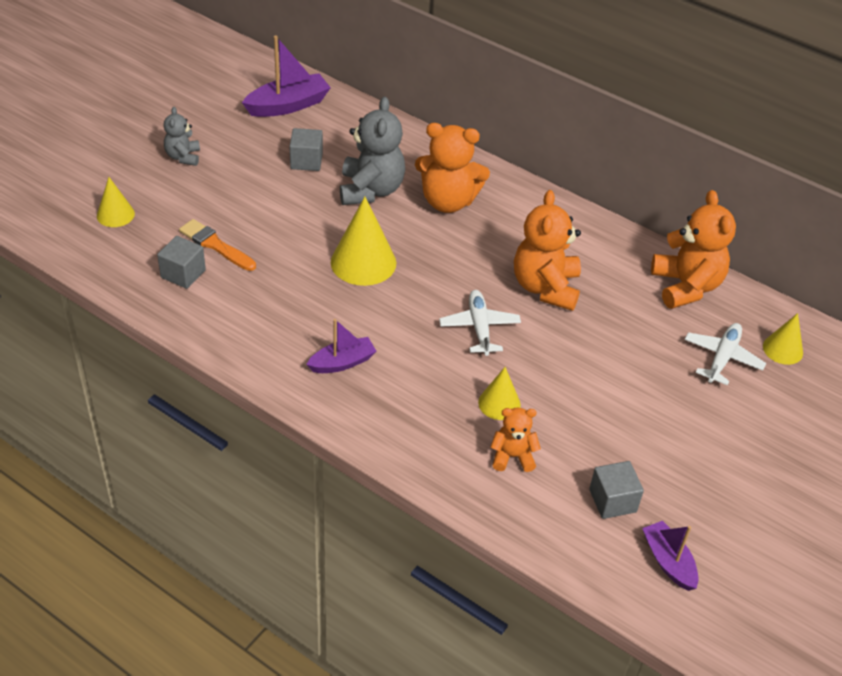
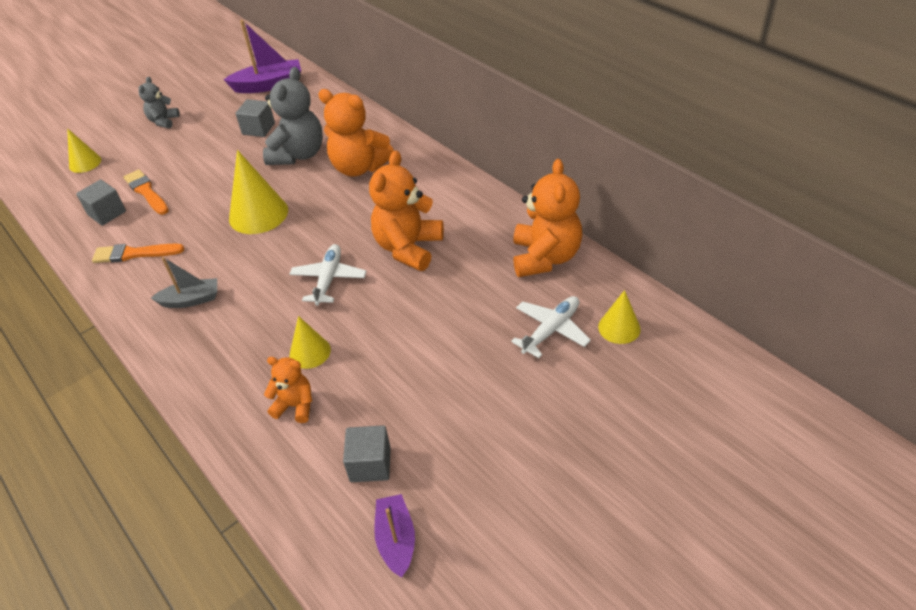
camera: 20 degrees right, 0 degrees up
purple boat [306,319,376,373] -> grey boat [151,257,217,308]
none -> orange brush [92,244,185,263]

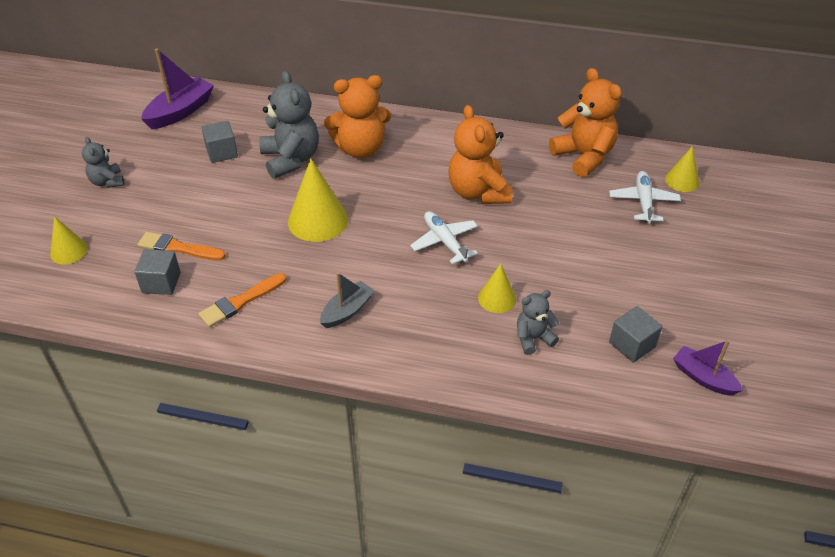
camera: 40 degrees left, 0 degrees up
orange teddy bear [264,357,312,423] -> grey teddy bear [517,290,559,355]

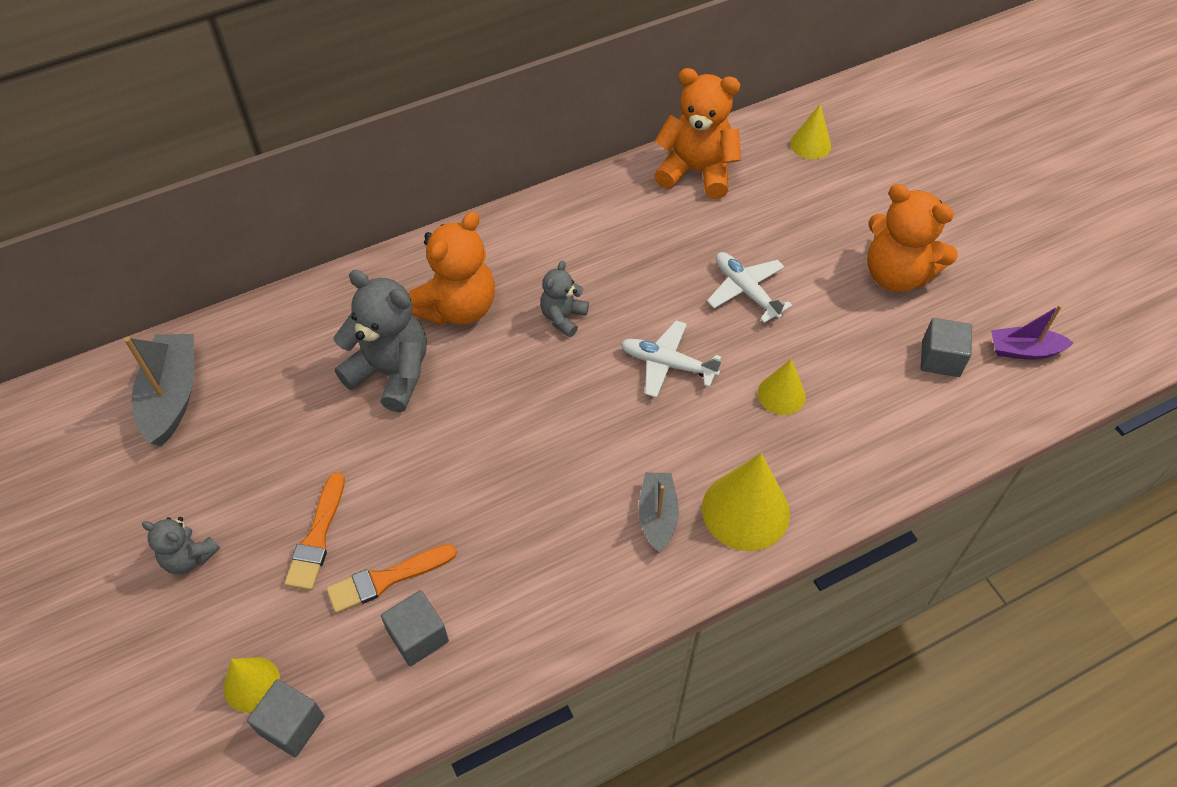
camera: 40 degrees left, 10 degrees up
purple boat [141,48,214,129] -> grey boat [124,334,194,446]
orange brush [198,273,287,327] -> orange brush moved to [284,472,345,590]
grey cube [201,121,238,163] -> grey cube moved to [247,679,325,757]
yellow cone [288,159,348,242] -> yellow cone moved to [702,453,790,551]
orange teddy bear [448,105,513,204] -> orange teddy bear moved to [867,184,958,292]
grey teddy bear [517,290,559,355] -> grey teddy bear moved to [540,261,589,337]
white plane [609,171,681,224] -> white plane moved to [707,252,793,323]

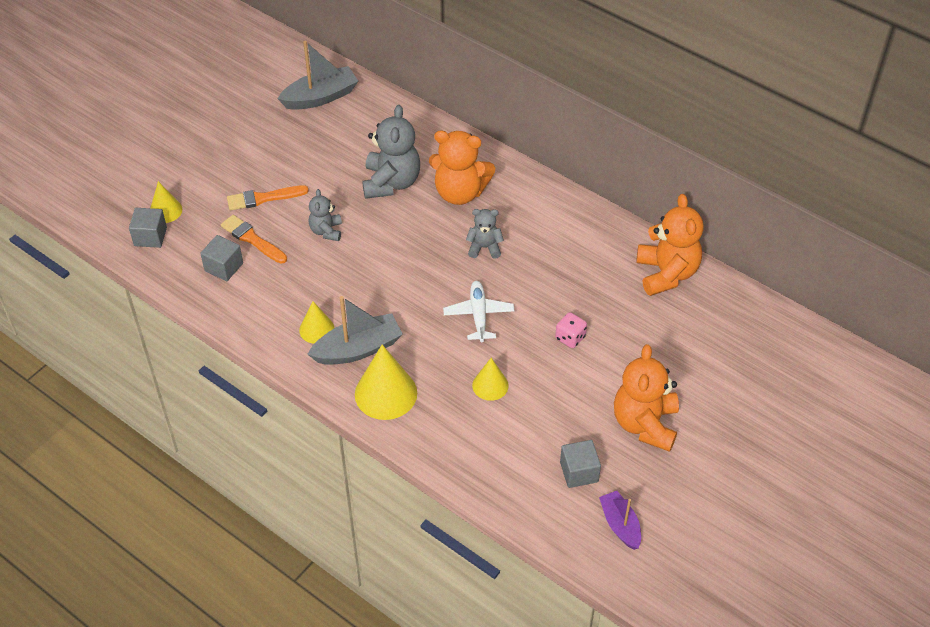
camera: 65 degrees right, 5 degrees down
grey teddy bear [142,517,220,574] -> grey teddy bear moved to [309,189,342,241]
grey boat [639,472,679,552] -> grey boat [307,296,403,365], size x1.57
white plane [707,252,793,323] -> pink dice [555,312,587,348]
yellow cone [790,104,831,159] -> yellow cone moved to [299,301,334,344]

